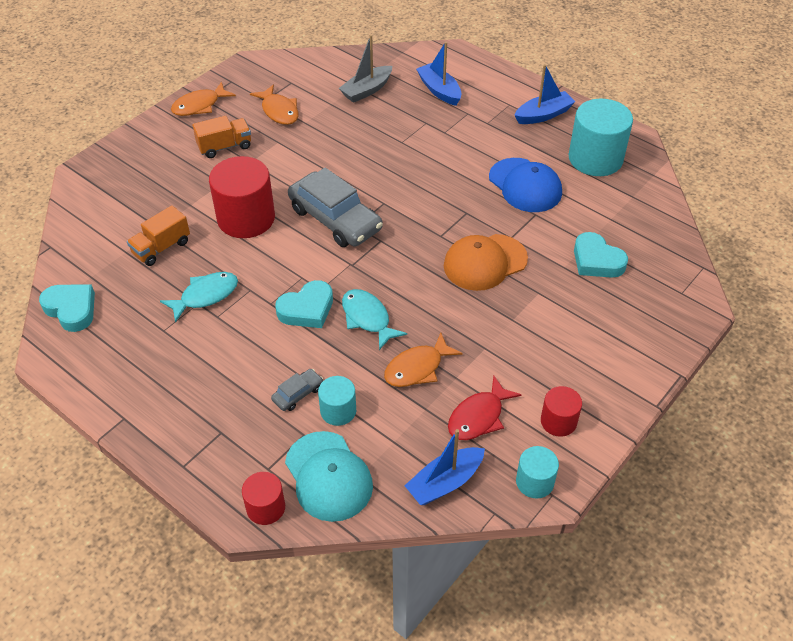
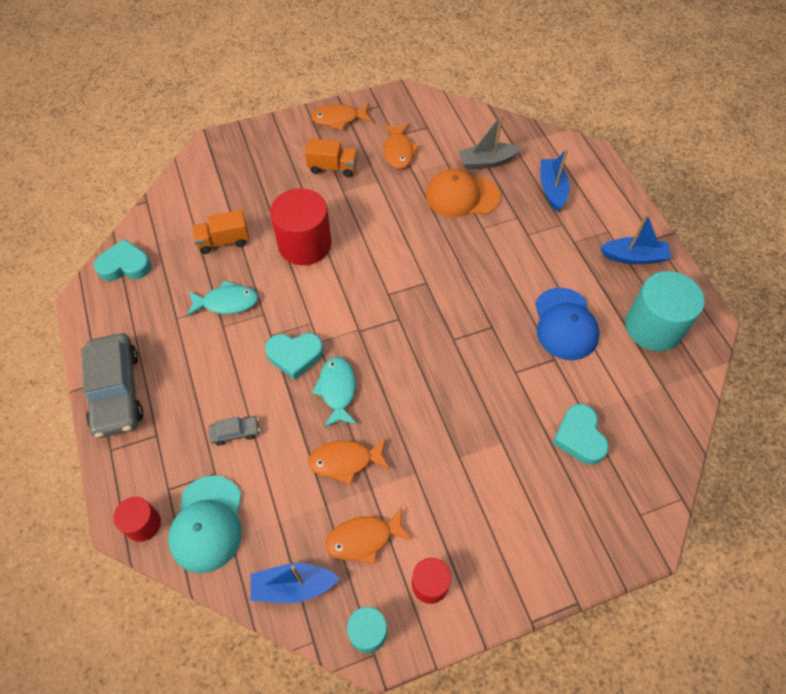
camera: 30 degrees right, 10 degrees up
turquoise heart [39,284,95,332] -> turquoise heart turned 75 degrees counterclockwise [94,239,151,281]
grey car [288,168,383,247] -> grey car moved to [81,333,143,438]
turquoise cylinder [318,376,356,426] -> none
orange cap [444,234,528,291] -> orange cap moved to [426,169,501,217]
red fish [448,376,522,440] -> orange fish [326,507,413,564]

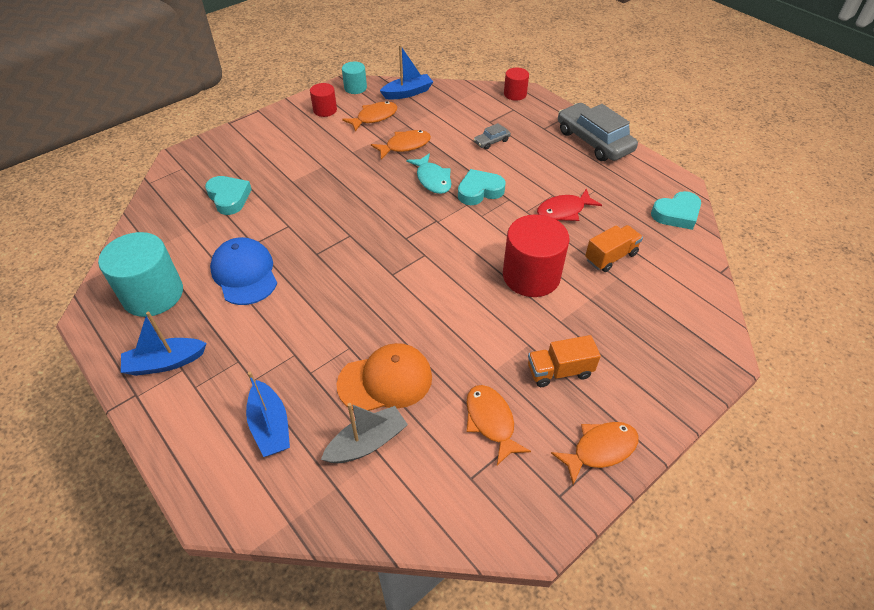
camera: 160 degrees right, 10 degrees down
turquoise cap [168,475,242,573] -> none
turquoise fish [187,281,258,317] -> red fish [537,188,602,221]

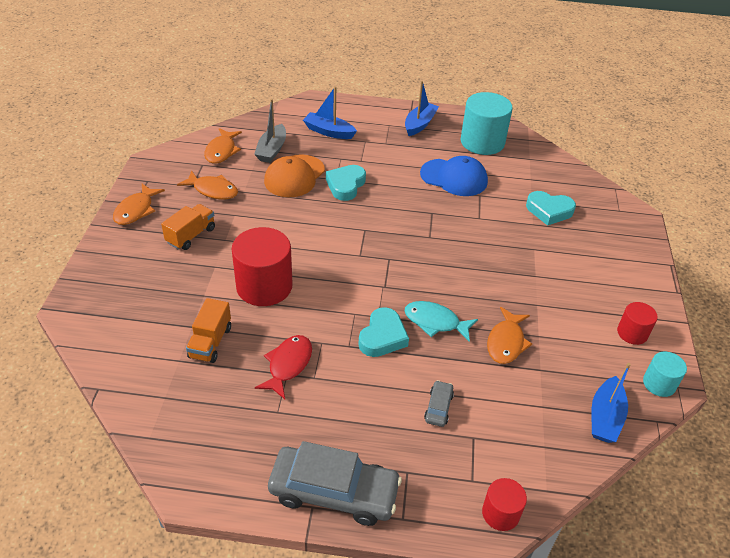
camera: 135 degrees right, 5 degrees down
orange fish [342,101,397,132] -> orange fish moved to [204,128,242,164]
turquoise heart [651,191,701,230] -> turquoise heart moved to [326,165,366,201]

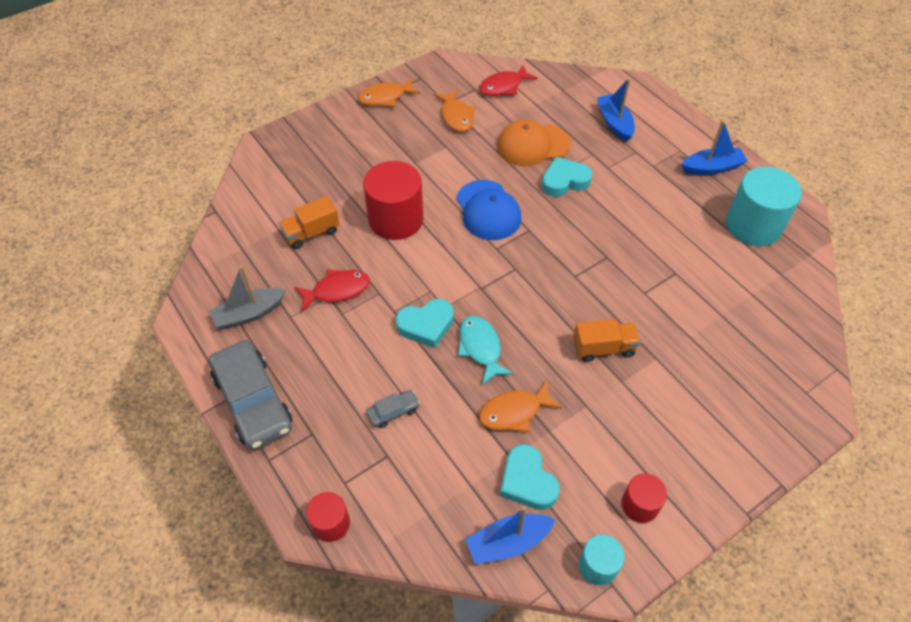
camera: 50 degrees right, 10 degrees up
orange truck [161,204,215,250] -> orange truck moved to [573,319,640,362]
orange fish [204,128,242,164] -> red fish [479,65,538,96]
grey boat [254,99,286,163] -> grey boat moved to [209,266,286,329]
blue cap [420,156,488,196] -> blue cap moved to [456,180,521,240]
turquoise heart [526,191,576,226] -> turquoise heart moved to [500,444,560,510]

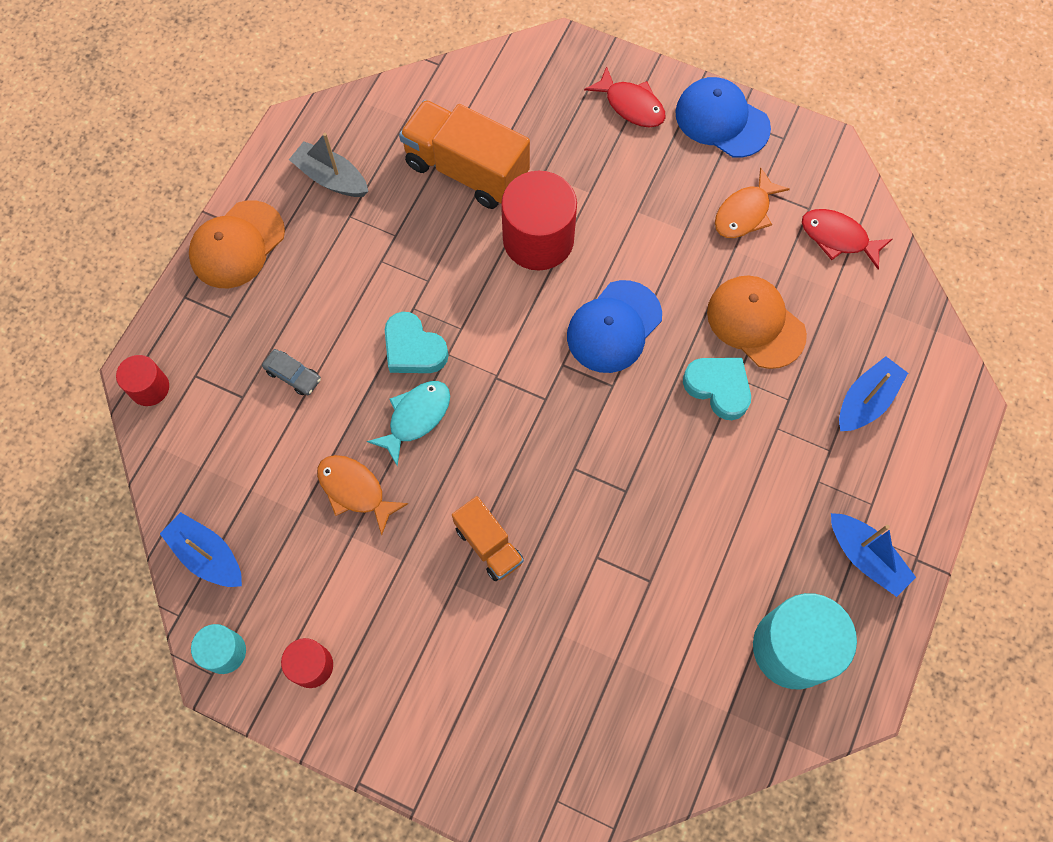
camera: 60 degrees right, 15 degrees up
grey car [209,340,292,450] -> orange cap [189,200,285,288]
orange truck [279,196,340,249] -> orange truck [399,100,530,209], size x1.78
red fish [294,269,370,312] -> red fish moved to [584,66,666,128]
orange fish [358,78,420,107] -> blue cap [675,77,771,158]
turquoise heart [500,444,560,510] -> none

